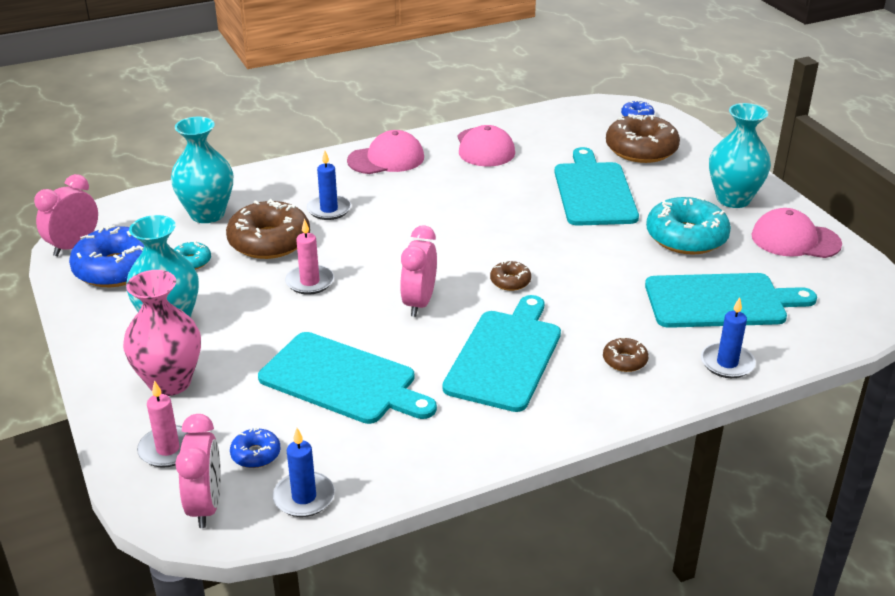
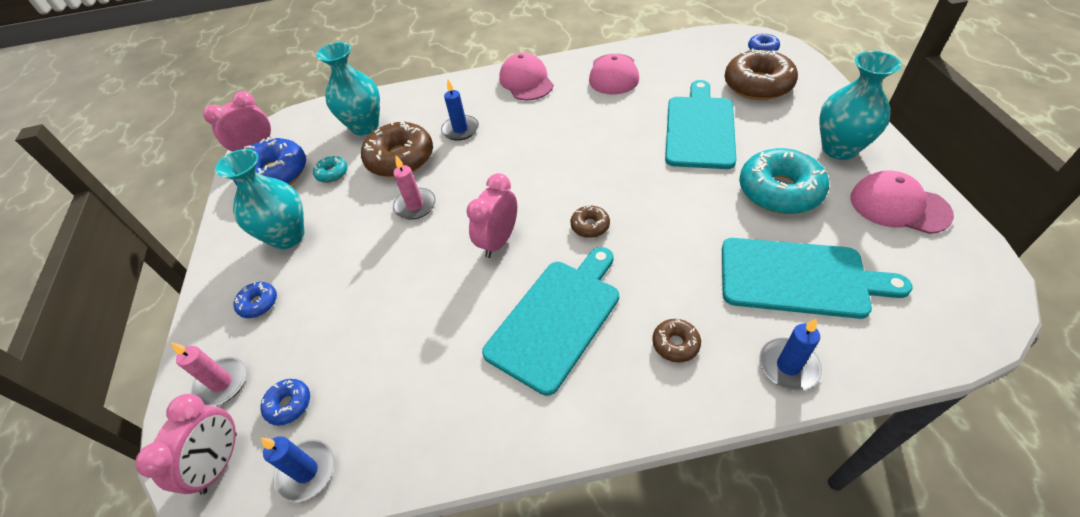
camera: 20 degrees right, 15 degrees up
pink vase [123,270,201,396] -> blue donut [233,282,277,318]
turquoise cutting board [258,332,437,424] -> none
pink cap [347,130,424,174] -> pink cap turned 105 degrees counterclockwise [499,52,554,100]

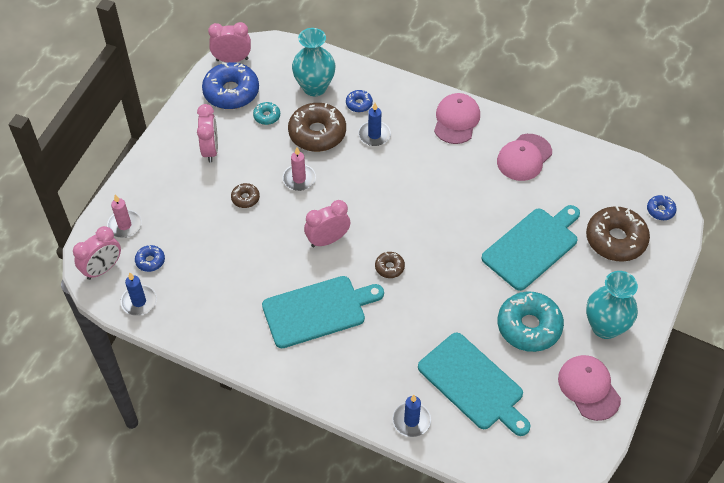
camera: 30 degrees right, 5 degrees up
turquoise vase [215,149,304,249] -> pink clock [197,104,218,163]
blue donut [233,282,277,318] -> blue donut moved to [346,90,373,112]
brown donut [652,319,701,362] -> brown donut moved to [231,183,260,208]

